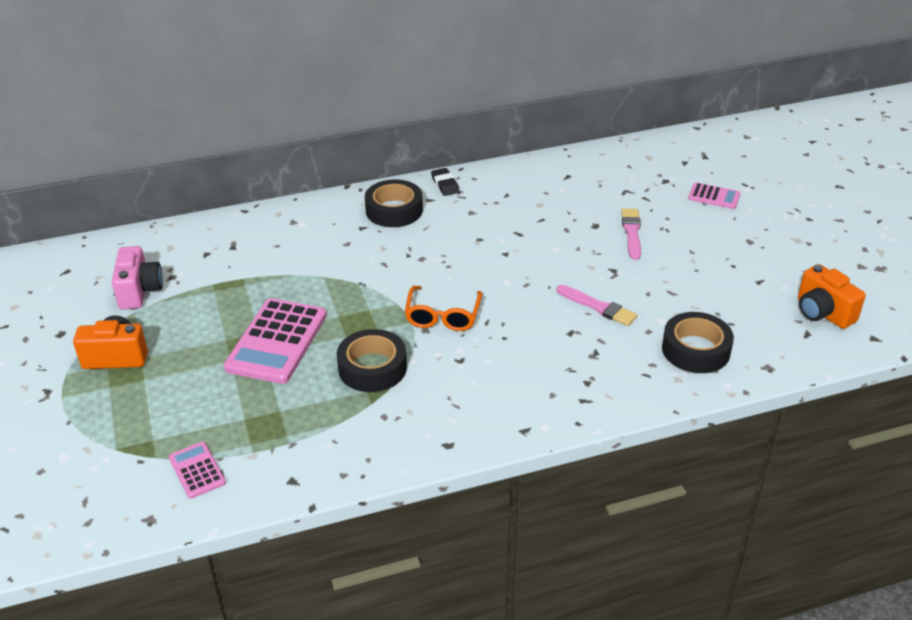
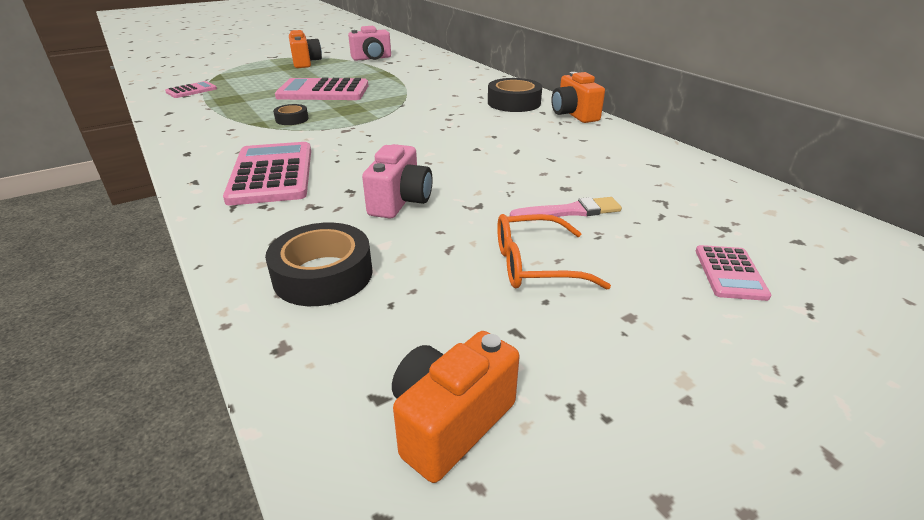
camera: 75 degrees right, 5 degrees down
black tape [337,329,407,392] -> black tape [273,104,309,125], size x0.56
orange glasses [405,286,482,331] -> orange glasses moved to [497,214,611,289]
black eraser [431,168,460,196] -> orange camera [551,72,605,123]
pink brush [556,285,638,326] -> pink camera [362,144,433,219]
none -> pink calculator [223,142,311,205]

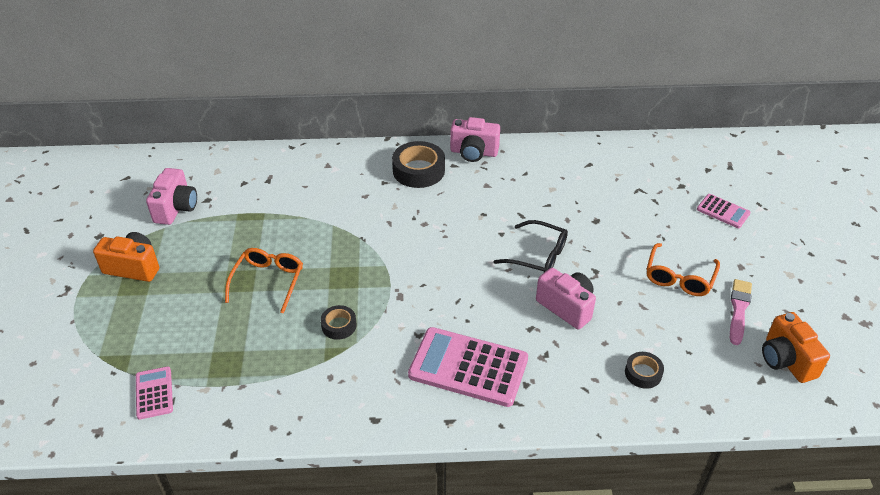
camera: 60 degrees left, 10 degrees up
black tape [265,223,373,306] -> black tape [625,352,664,389], size x0.56
pink calculator [275,78,368,100] -> orange glasses [225,248,303,314]
pink brush [510,197,622,217] -> pink brush moved to [730,279,752,345]
orange camera [551,72,605,123] -> pink camera [450,117,500,162]
none -> black glasses [494,220,568,272]

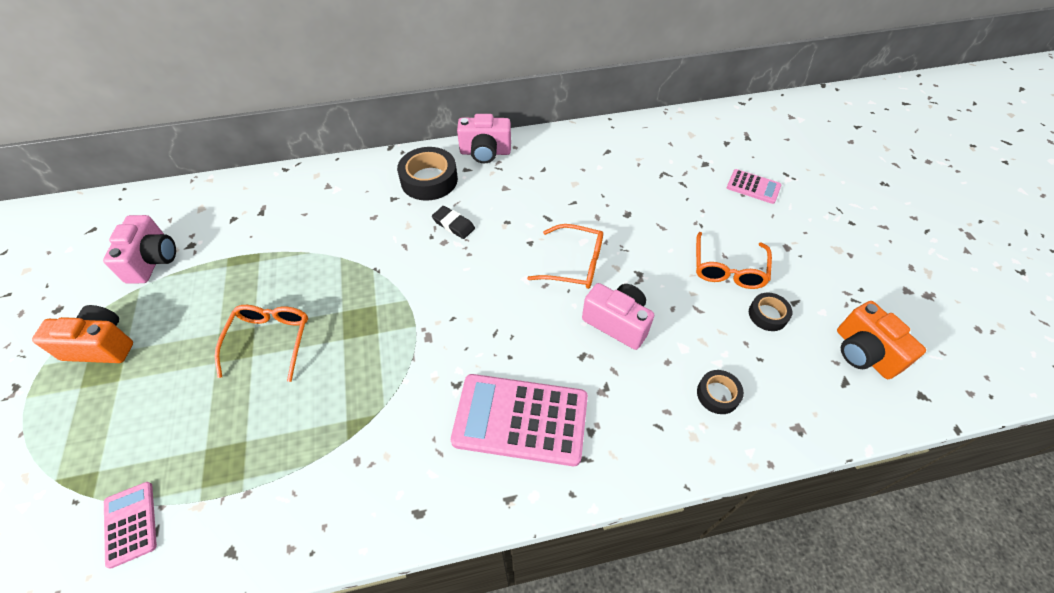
camera: 10 degrees left, 10 degrees up
black tape [321,305,357,340] -> black tape moved to [749,293,793,331]
black glasses [494,220,568,272] -> orange glasses [527,224,603,289]
pink brush [730,279,752,345] -> none
none -> black eraser [432,206,475,239]

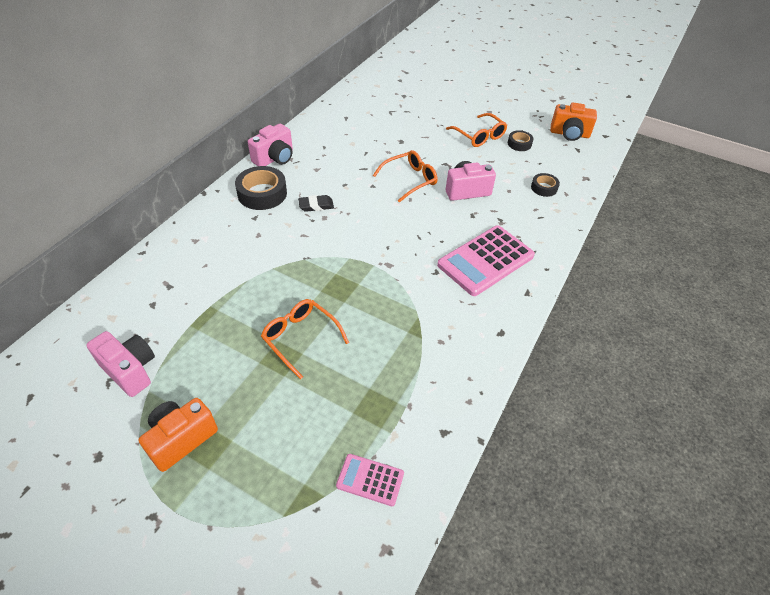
camera: 50 degrees left, 5 degrees down
pink calculator [727,169,781,204] -> none

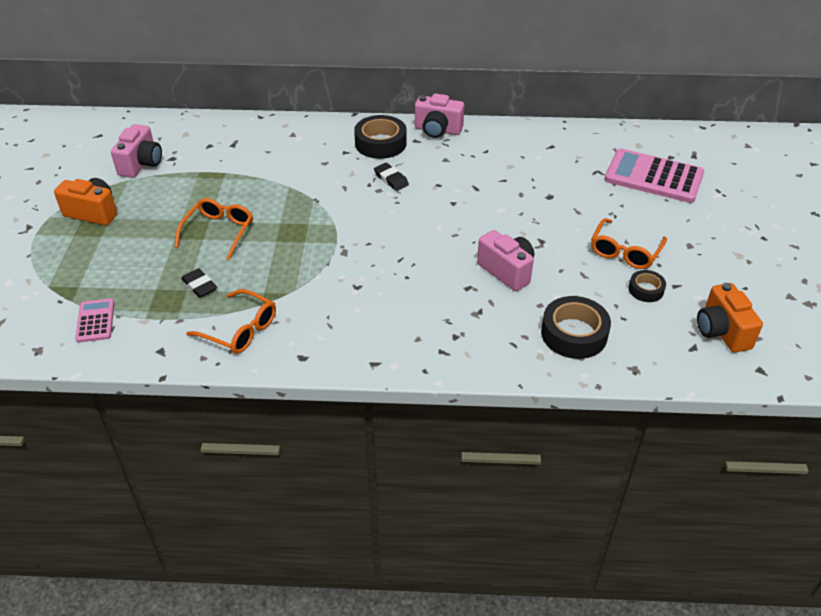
camera: 65 degrees right, 5 degrees down
orange glasses [373,150,438,203] -> orange glasses moved to [186,289,276,354]
pink calculator [437,225,535,296] -> pink calculator moved to [604,149,704,203]
black tape [531,173,560,197] -> black tape [541,296,611,359], size x1.80
none -> black eraser [181,268,217,298]

